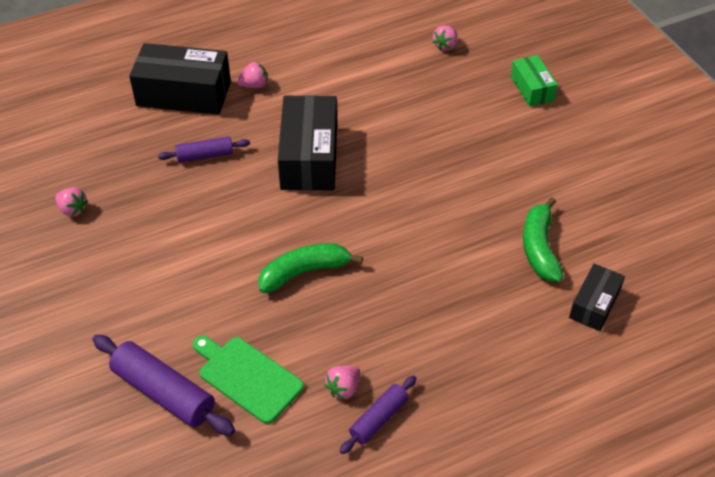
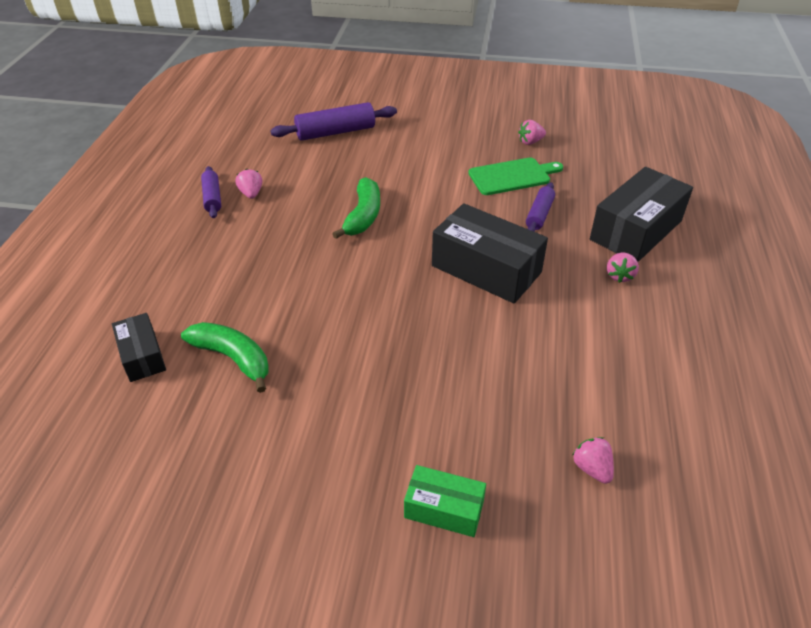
camera: 125 degrees right, 5 degrees down
green cutting board [193,336,304,424] -> green cutting board moved to [468,157,563,195]

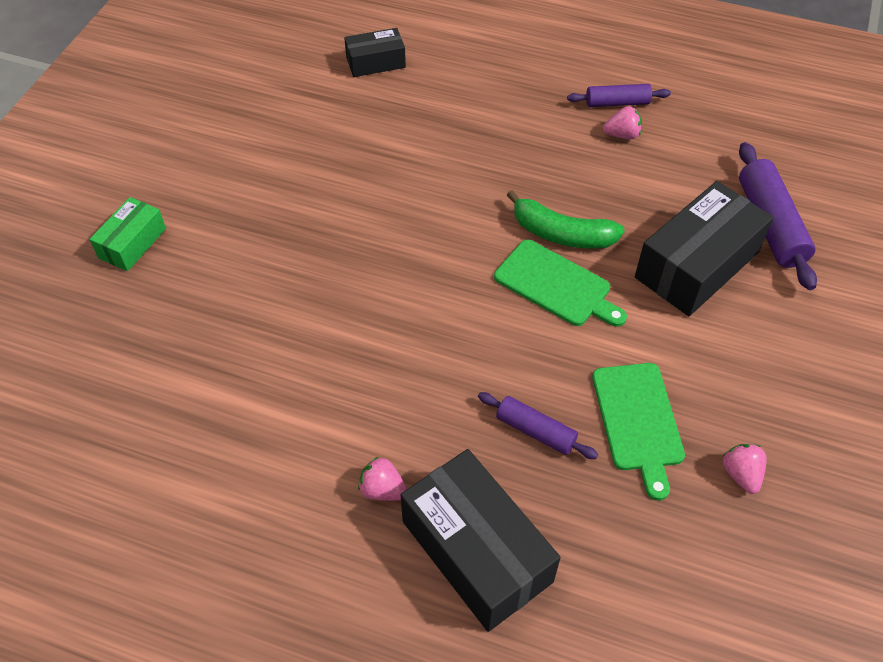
camera: 100 degrees right, 10 degrees up
green banana [181,322,268,393] -> none
black box [432,203,548,304] -> black box moved to [635,181,774,316]
pink strawberry [573,437,614,484] -> none
none -> green cutting board [494,240,627,327]

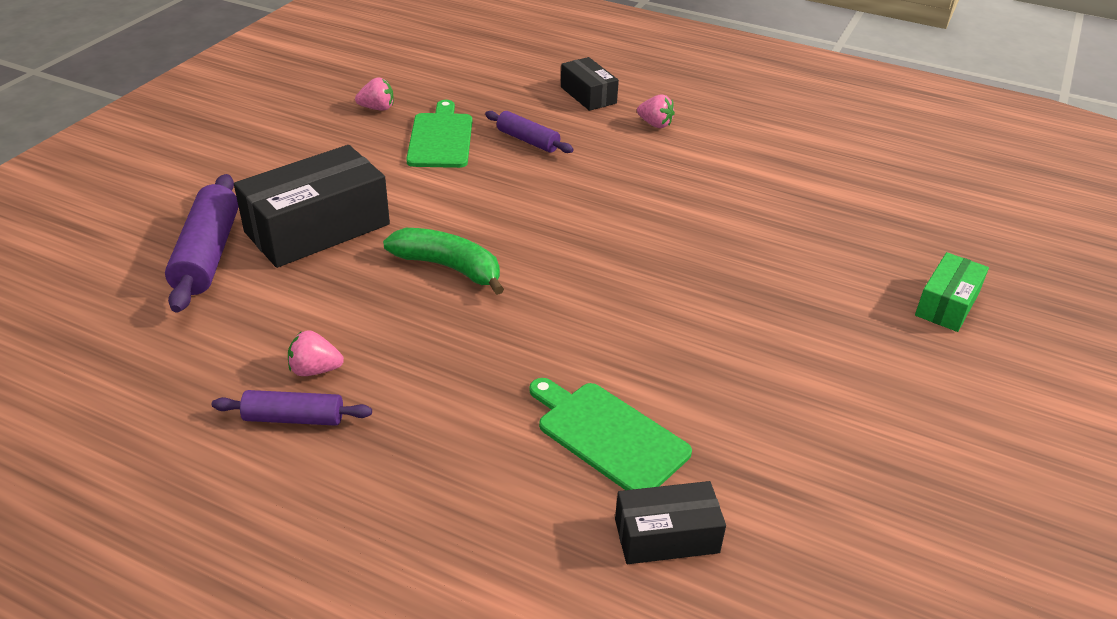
camera: 175 degrees left, 15 degrees down
black box [401,449,561,632] -> black box [561,57,619,111], size x0.55
green cutting board [494,240,627,327] -> green cutting board moved to [529,378,692,490]
pink strawberry [723,444,767,494] -> pink strawberry turned 90 degrees counterclockwise [355,78,394,111]

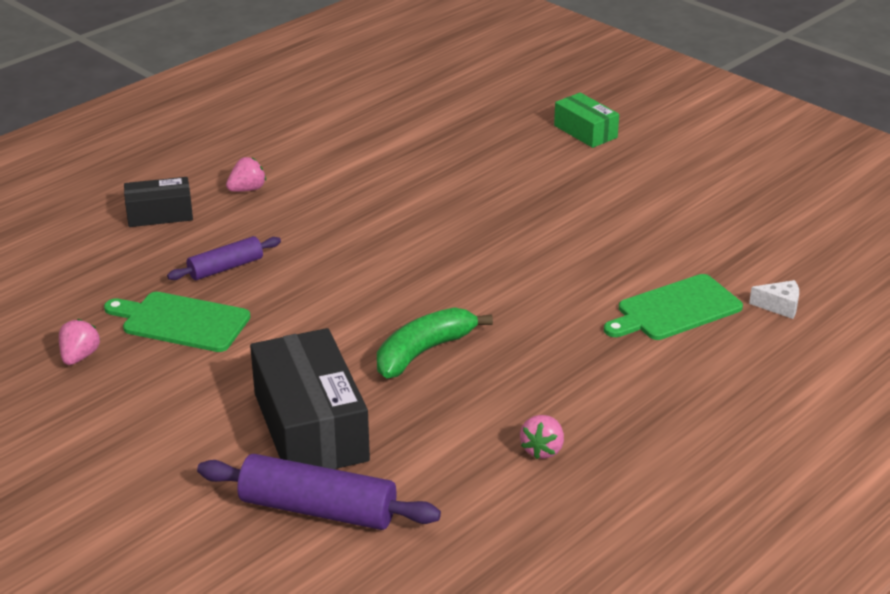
camera: 70 degrees left, 5 degrees down
purple rolling pin [212,390,372,426] -> none
black box [615,481,726,564] -> white cheese [749,280,799,319]

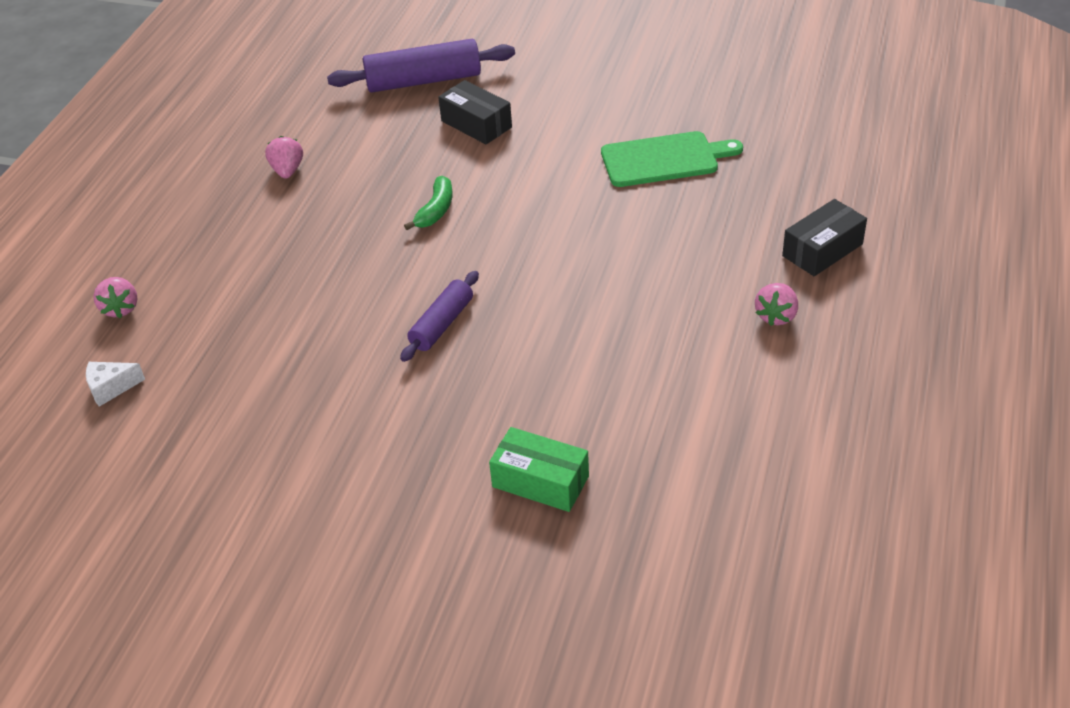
camera: 155 degrees right, 10 degrees up
pink strawberry [59,319,100,365] -> pink strawberry moved to [93,277,138,318]
purple rolling pin [167,236,281,280] -> purple rolling pin moved to [400,271,479,362]
black box [250,328,370,469] -> black box [438,80,512,145], size x0.55
green banana [377,308,493,378] -> green banana [404,176,453,230], size x0.62
green box [554,93,619,148] -> green box moved to [489,427,589,512]
green cutting board [604,274,743,340] -> none

